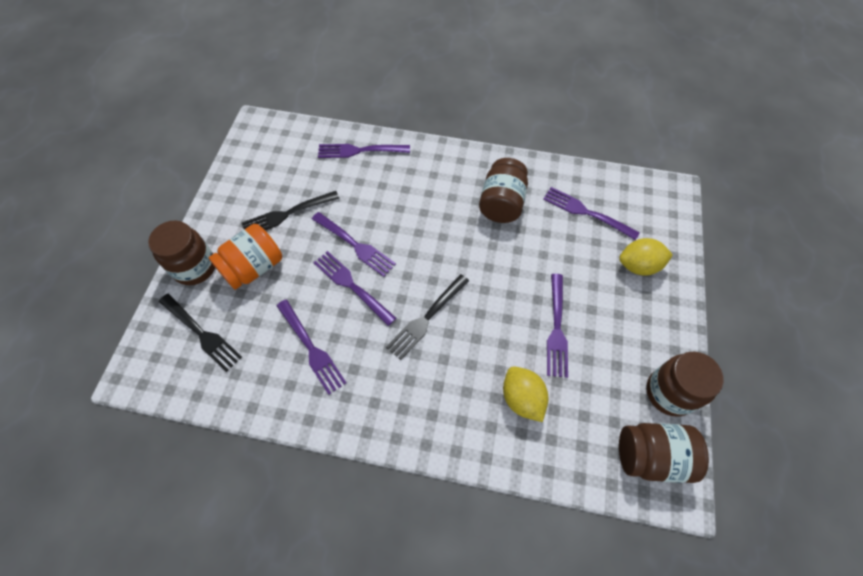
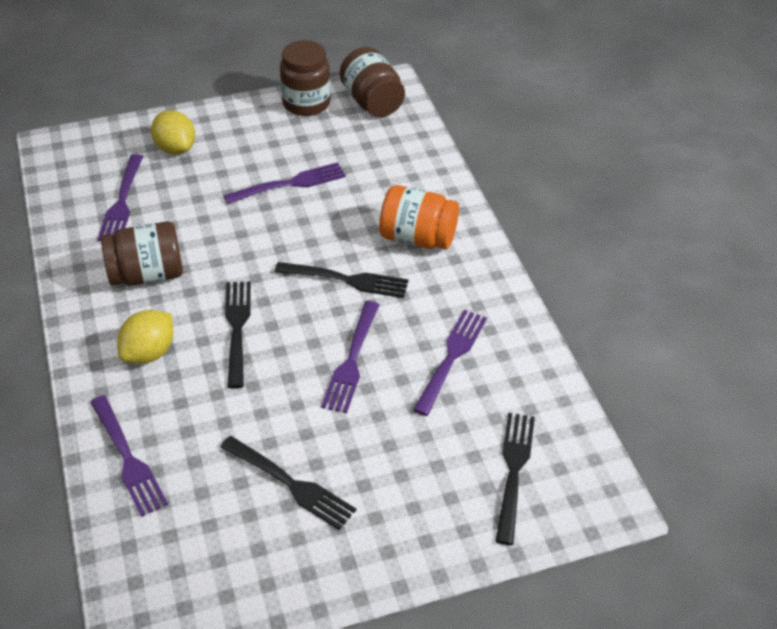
camera: 120 degrees left, 15 degrees down
brown jar [148,220,215,285] -> none
orange jar [209,224,282,290] -> orange jar moved to [379,185,459,249]
purple fork [312,212,396,277] -> none
yellow lemon [503,366,549,422] -> yellow lemon moved to [117,310,174,364]
none -> black fork [225,281,251,389]

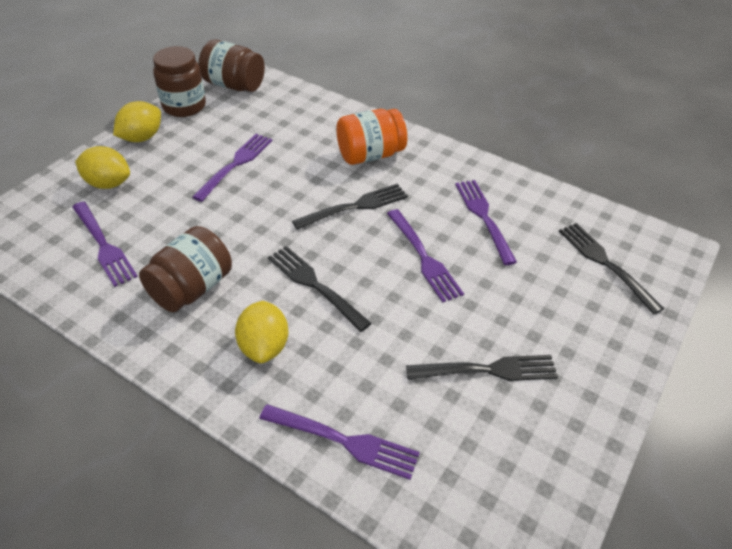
camera: 40 degrees left, 0 degrees up
none -> yellow lemon [113,101,161,142]

